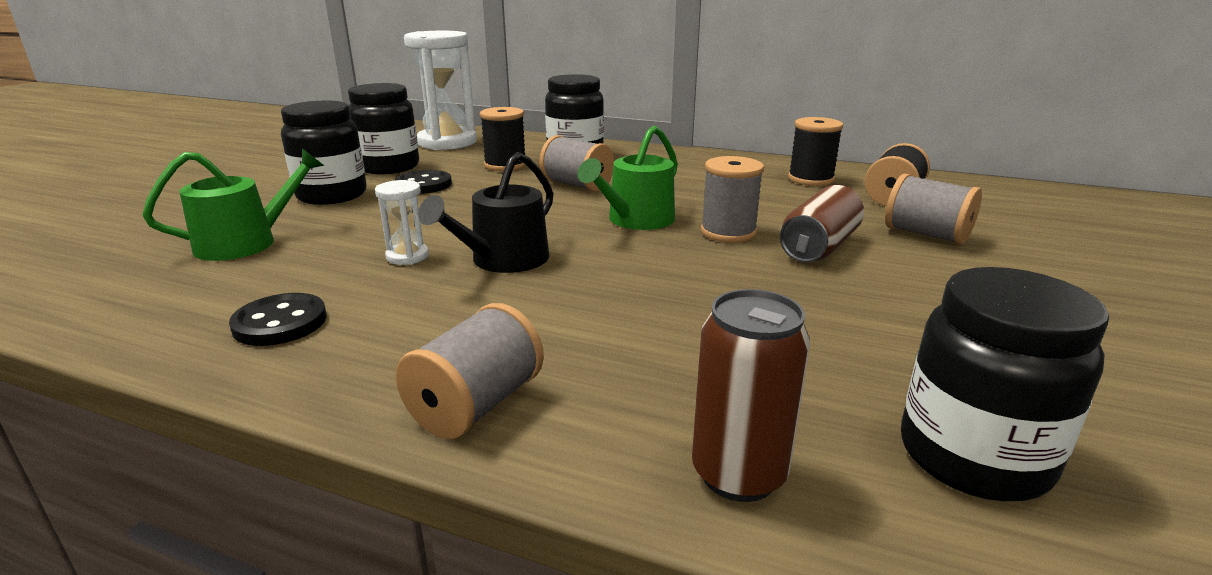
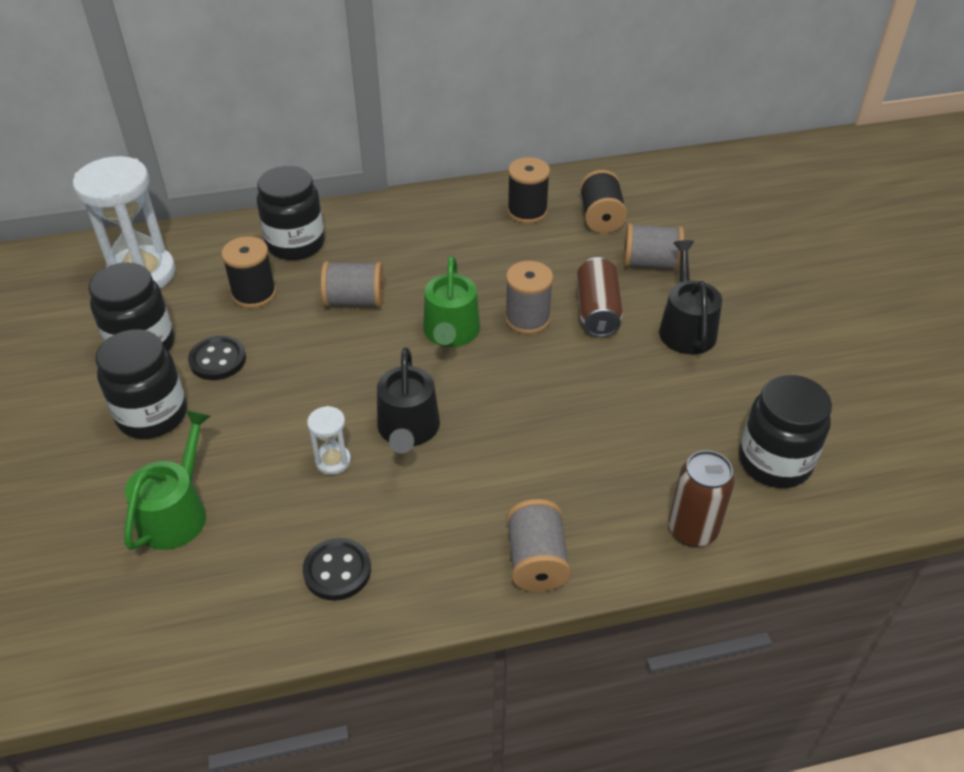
camera: 35 degrees left, 20 degrees up
none -> black watering can [659,240,722,355]

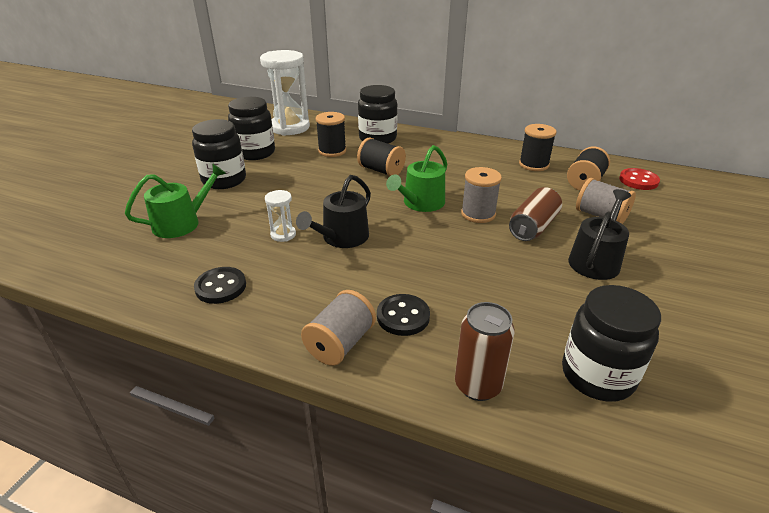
camera: 35 degrees right, 10 degrees down
black button [188,336,246,380] -> black button moved to [377,294,430,336]
grey spool [321,261,384,307] -> black spool [357,138,406,176]
none -> red button [619,168,660,190]

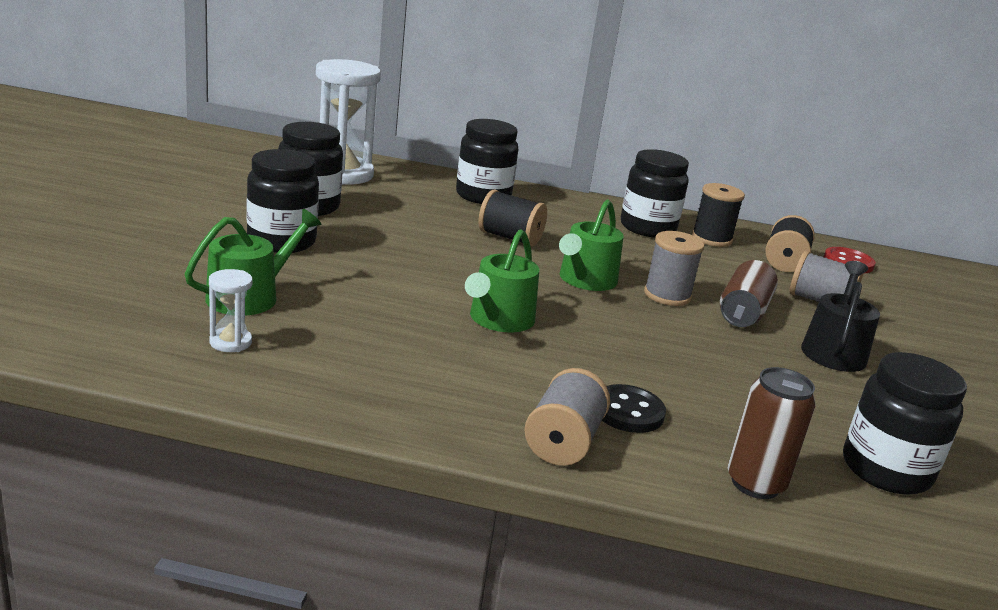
camera: 15 degrees left, 10 degrees down
black button [194,267,246,304] -> none
white hourglass [265,190,296,242] -> white hourglass moved to [209,269,253,352]
black watering can [296,175,371,248] -> green watering can [465,229,539,333]
black spool [316,112,346,157] -> none
none -> black jar [621,149,689,238]

